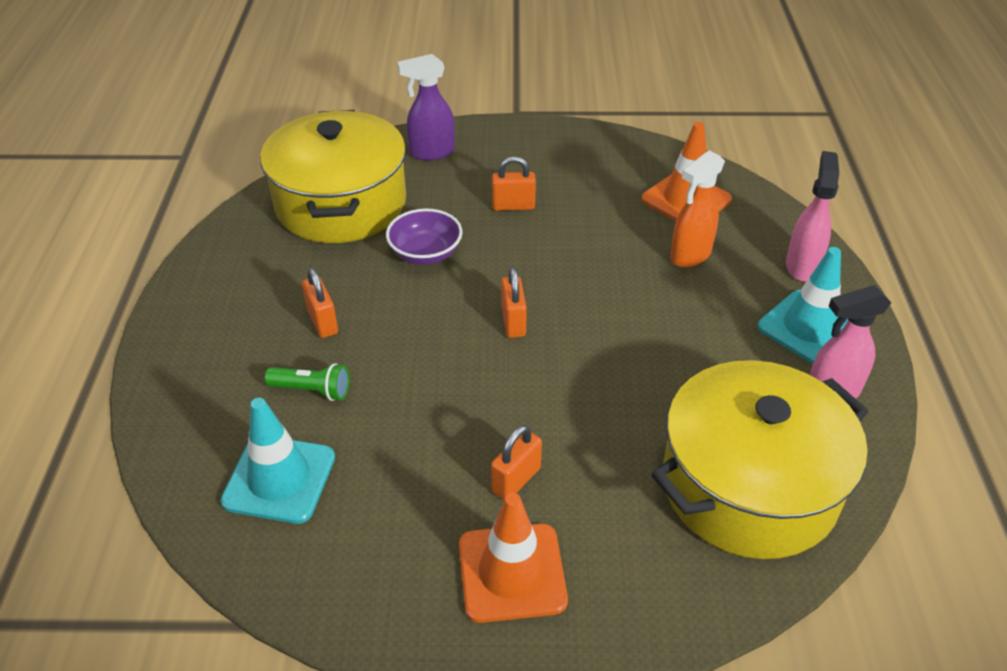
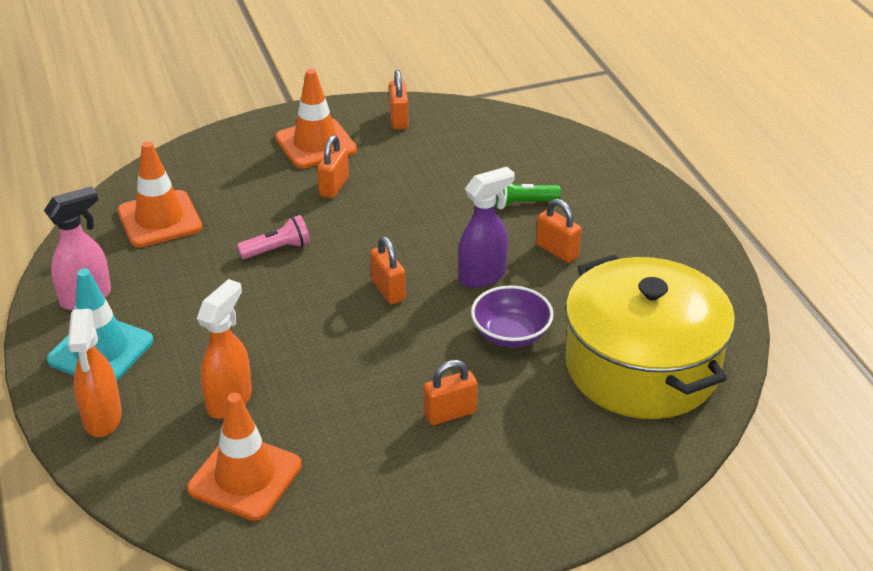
camera: 160 degrees right, 5 degrees down
turquoise traffic cone [221,398,335,524] -> none
purple spray bottle [397,54,455,161] -> purple spray bottle moved to [458,167,515,288]
yellow pot [651,360,869,559] -> orange traffic cone [117,141,202,247]
pink spray bottle [786,151,839,281] -> orange spray bottle [68,309,122,437]
none -> pink flashlight [237,215,310,259]
none -> orange padlock [389,70,408,130]

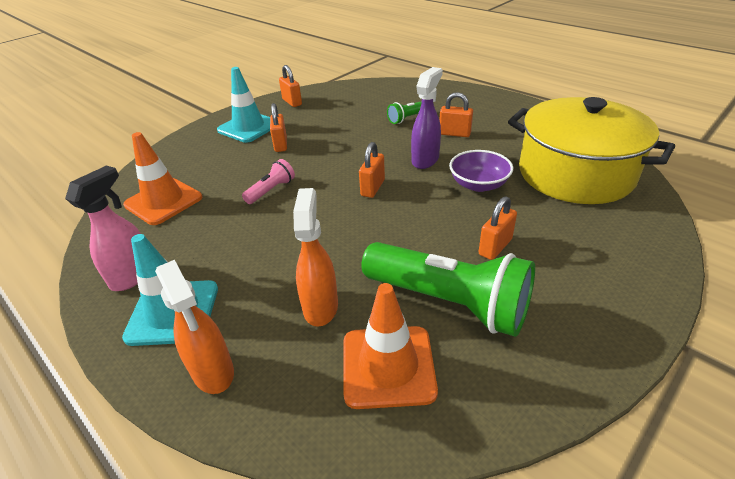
camera: 25 degrees left, 0 degrees up
orange traffic cone [275,69,357,169] -> turquoise traffic cone [217,67,270,143]
orange padlock [370,236,406,304] -> orange padlock turned 75 degrees clockwise [359,142,385,198]
none -> green flashlight [361,242,535,337]

